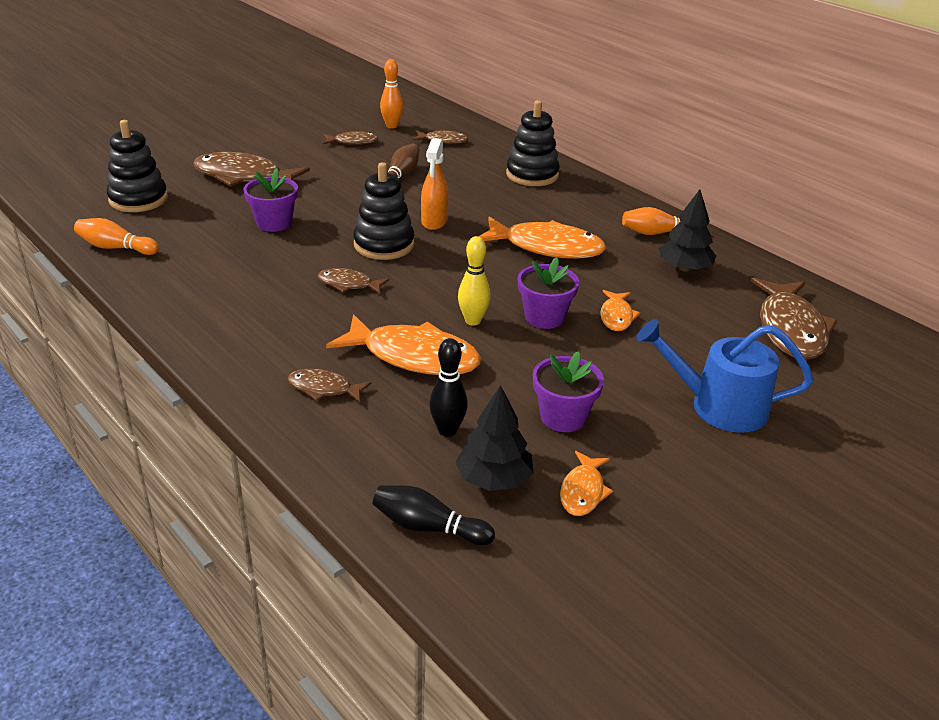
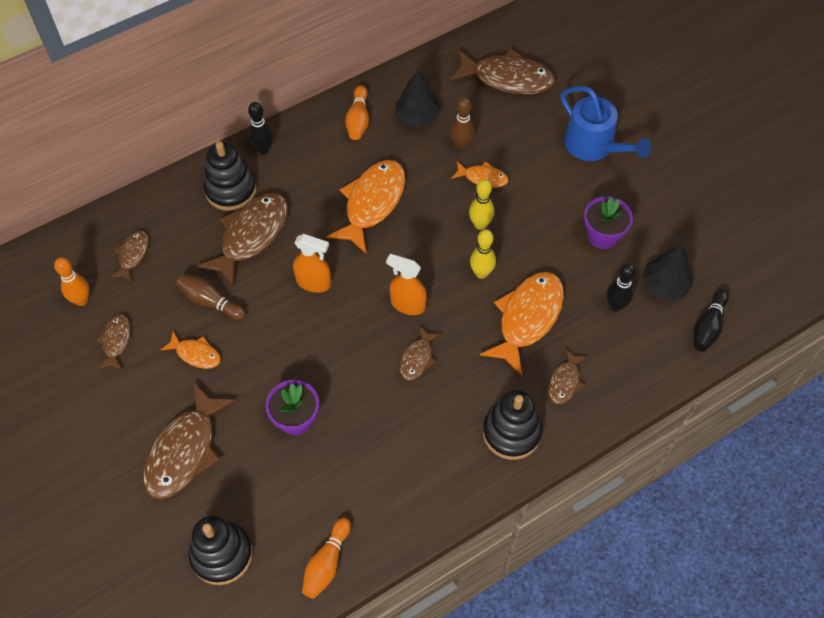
camera: 80 degrees left, 25 degrees up
black stacking toy [353,162,415,260] -> black stacking toy moved to [483,390,542,460]
purple flower pot [518,257,579,329] -> yellow bowling pin [469,179,494,230]
orange fish [560,451,613,516] -> orange fish moved to [161,331,221,369]
blue watering can [636,319,813,433] -> blue watering can turned 60 degrees counterclockwise [561,86,651,161]
none -> brown fish [197,193,288,288]
none -> black bowling pin [248,102,273,155]
none -> orange spray bottle [386,254,427,315]
none -> brown bowling pin [450,97,475,150]

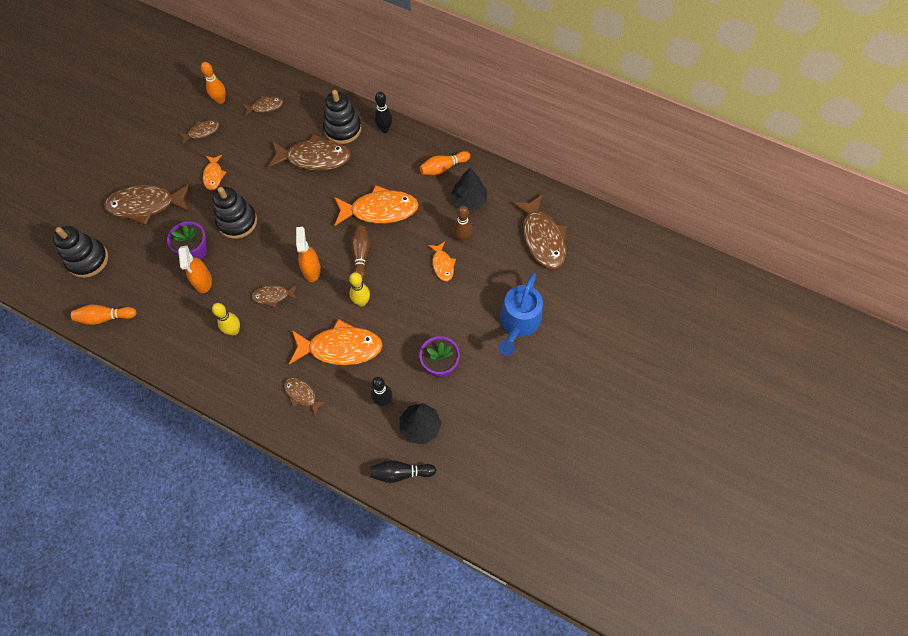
camera: 60 degrees right, 5 degrees up
brown bowling pin [176,274,246,321] -> brown bowling pin moved to [351,226,370,281]
orange spray bottle [293,234,331,293] -> orange spray bottle moved to [178,245,212,293]
yellow bowling pin [469,179,494,230] -> yellow bowling pin moved to [212,303,240,336]
black stacking toy [483,390,542,460] -> black stacking toy moved to [212,187,257,239]
brown fish [548,348,588,404] -> brown fish turned 45 degrees clockwise [284,378,328,416]

